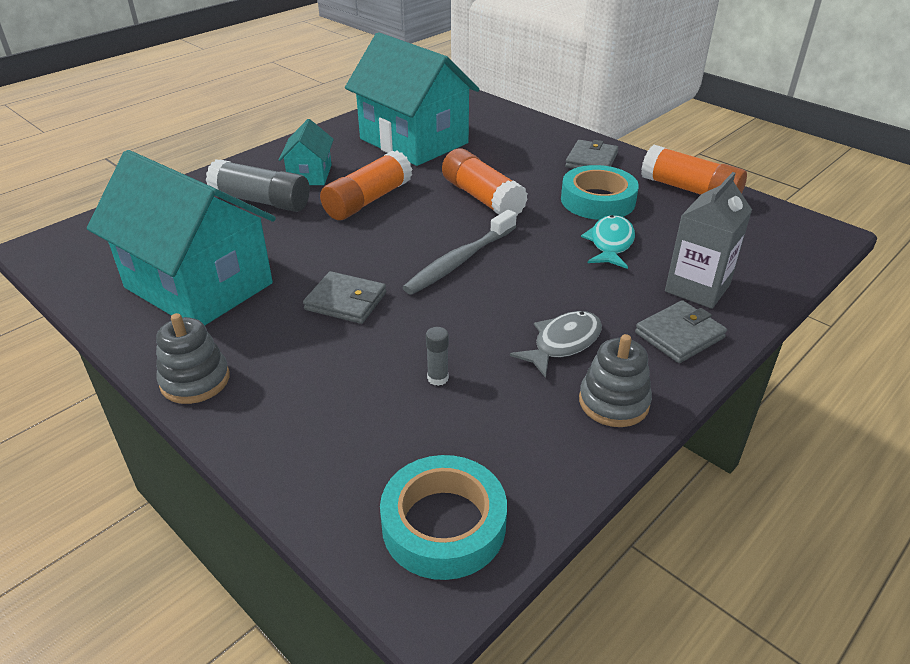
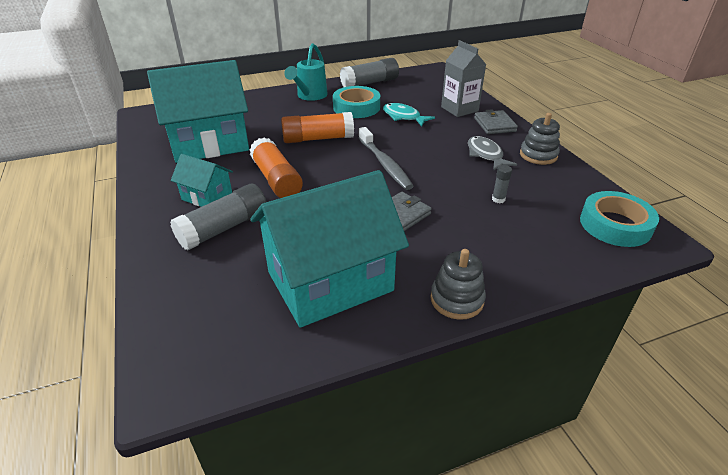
camera: 65 degrees left, 0 degrees up
grey wallet [565,140,618,169] -> turquoise watering can [284,43,328,101]
orange glue stick [641,145,747,195] -> grey glue stick [340,58,399,87]

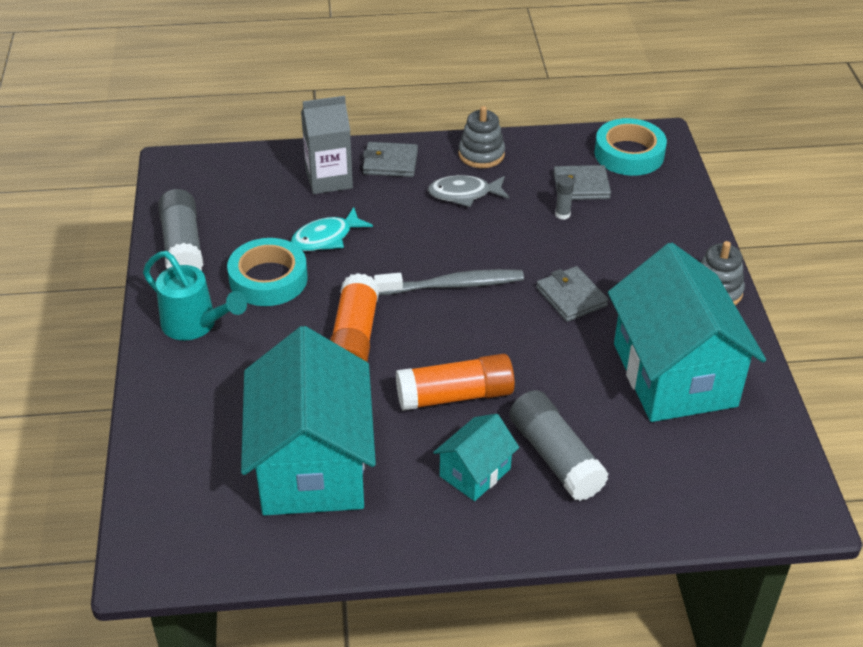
camera: 75 degrees left, 5 degrees up
none -> grey wallet [553,165,611,200]

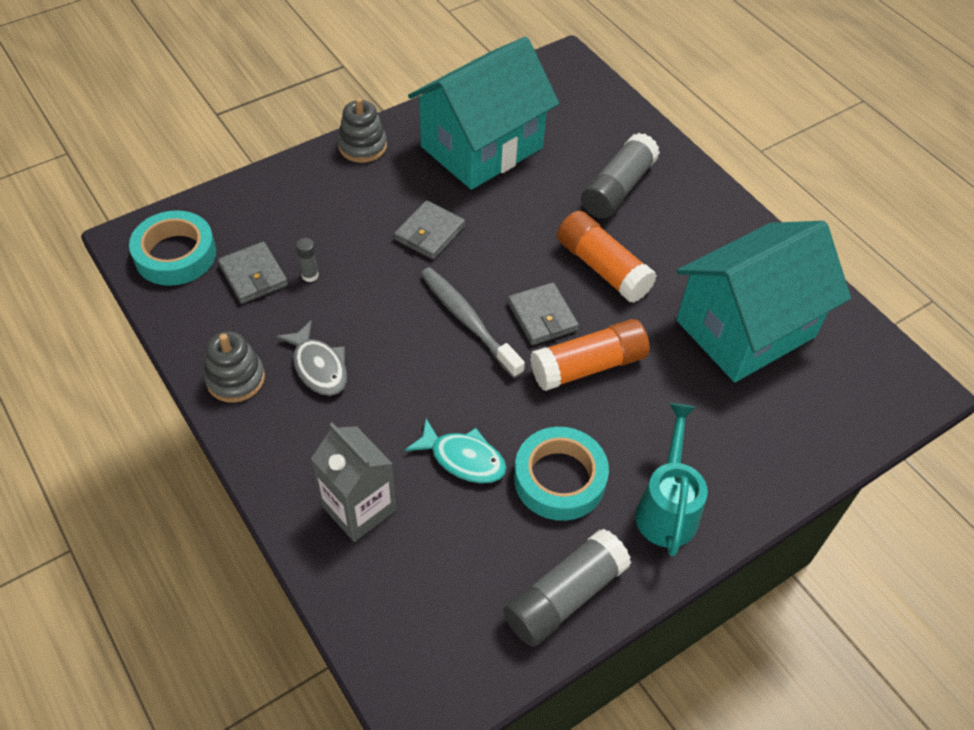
camera: 120 degrees left, 10 degrees up
grey wallet [363,142,418,177] -> grey wallet moved to [508,282,579,345]
turquoise house [433,414,519,501] -> none

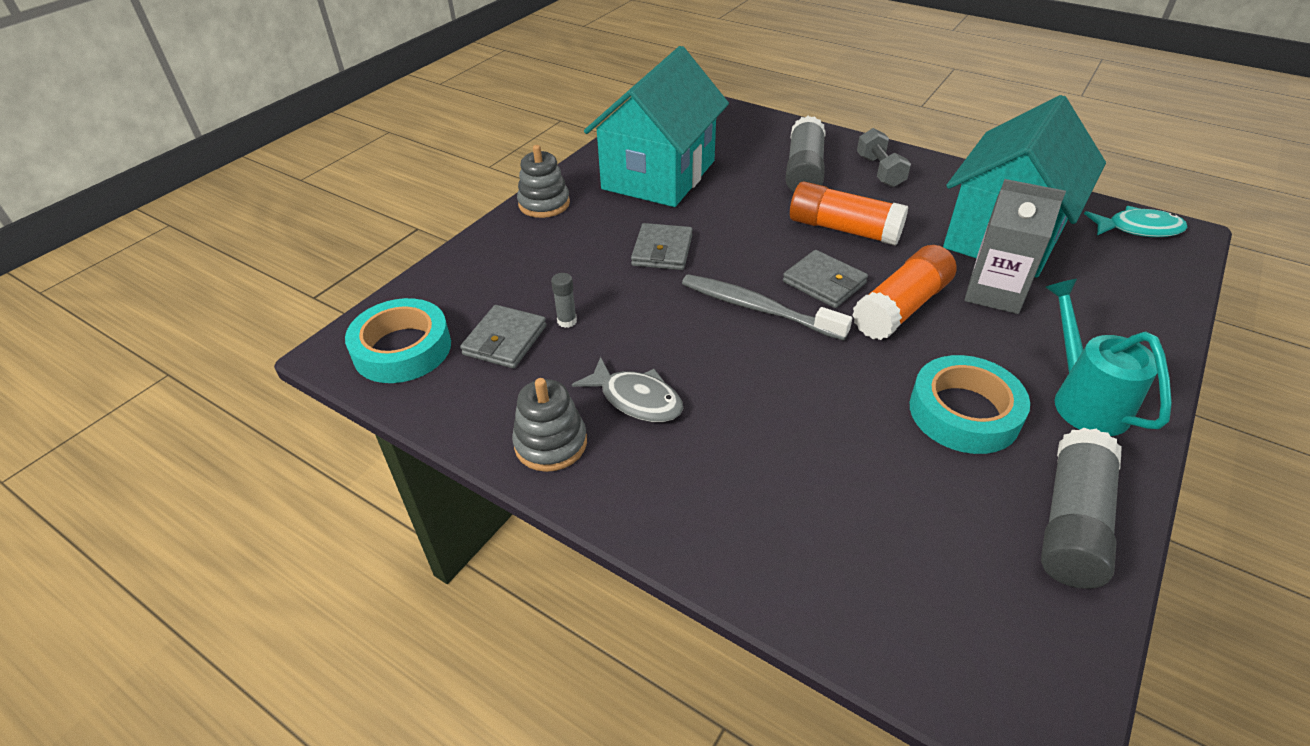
camera: 20 degrees left, 10 degrees down
grey wallet [218,242,288,304] -> grey wallet turned 75 degrees clockwise [460,305,547,368]
grey carton [311,423,396,542] -> grey carton moved to [965,179,1066,314]
turquoise fish [405,419,506,483] -> turquoise fish moved to [1084,206,1188,237]
none -> grey dumbbell [857,128,911,187]

